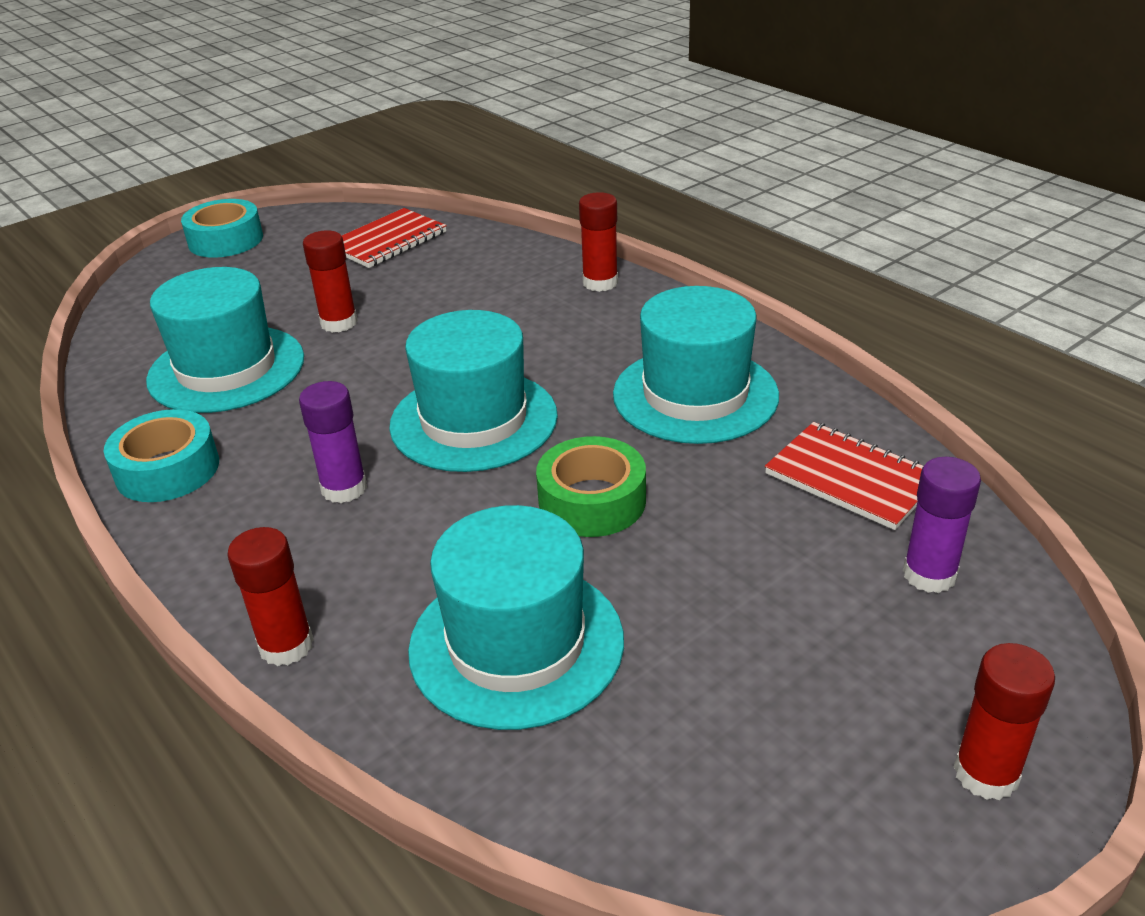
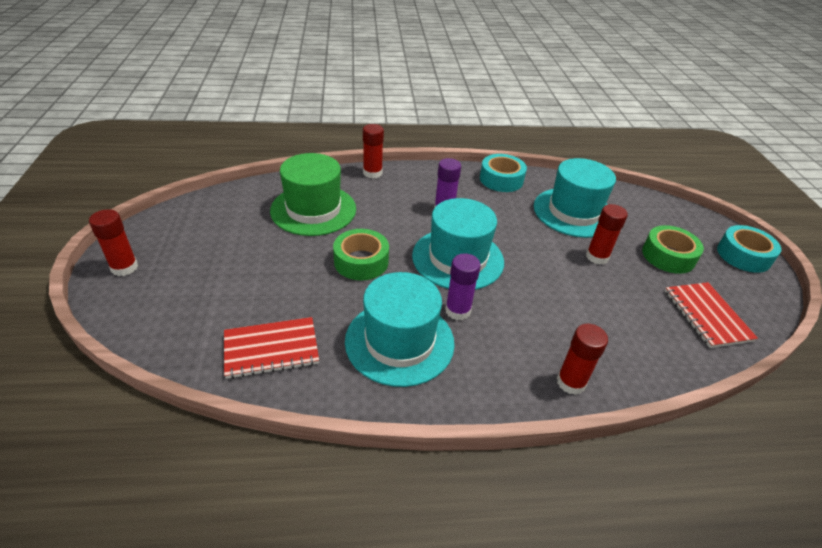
camera: 120 degrees right, 5 degrees up
turquoise hat [408,505,624,730] -> green hat [270,153,356,236]
purple glue stick [903,457,981,593] -> purple glue stick moved to [445,253,481,320]
none -> green tape [642,225,704,274]

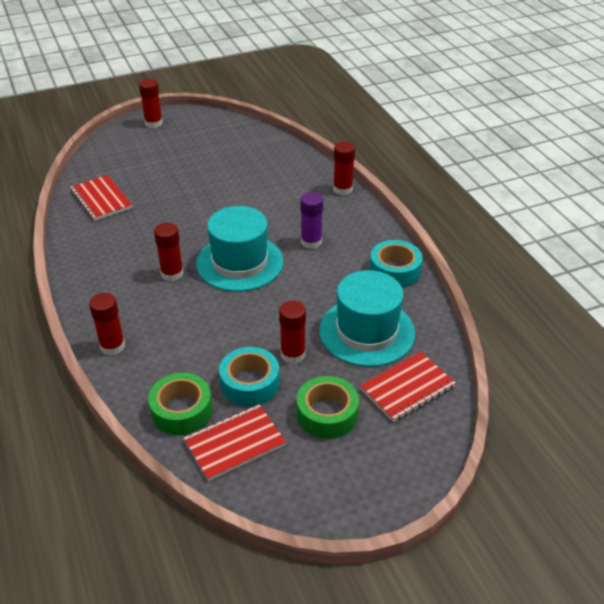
camera: 75 degrees right, 0 degrees up
green hat [270,153,356,236] -> none
green tape [333,229,389,280] -> green tape moved to [148,373,212,435]
turquoise hat [345,272,455,387] -> none
purple glue stick [445,253,481,320] -> red glue stick [154,223,184,281]
turquoise tape [717,225,781,273] -> turquoise tape moved to [219,347,280,406]
none -> red notebook [360,352,456,422]

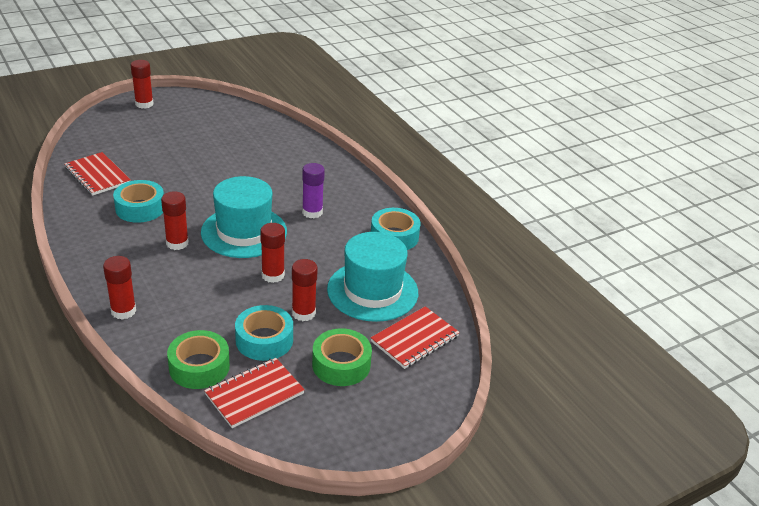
camera: 10 degrees left, 5 degrees down
red glue stick [333,142,355,195] -> red glue stick moved to [260,223,285,283]
none -> turquoise tape [113,180,164,223]

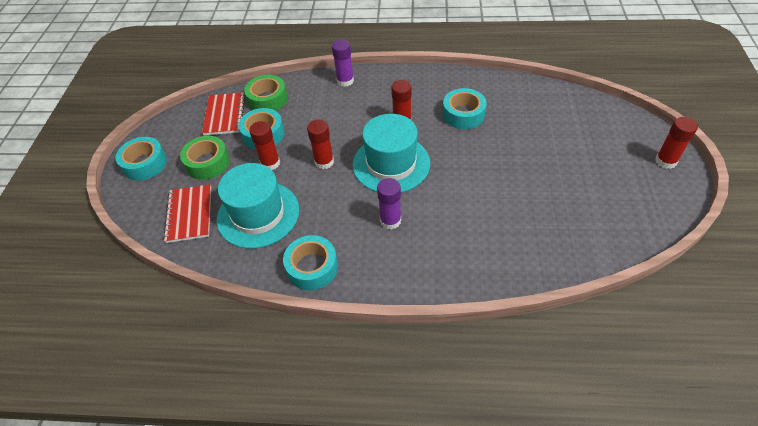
camera: 130 degrees right, 15 degrees up
red notebook [65,152,131,196] -> none
red glue stick [103,256,136,320] -> purple glue stick [332,39,354,87]
none -> turquoise tape [115,137,167,180]

